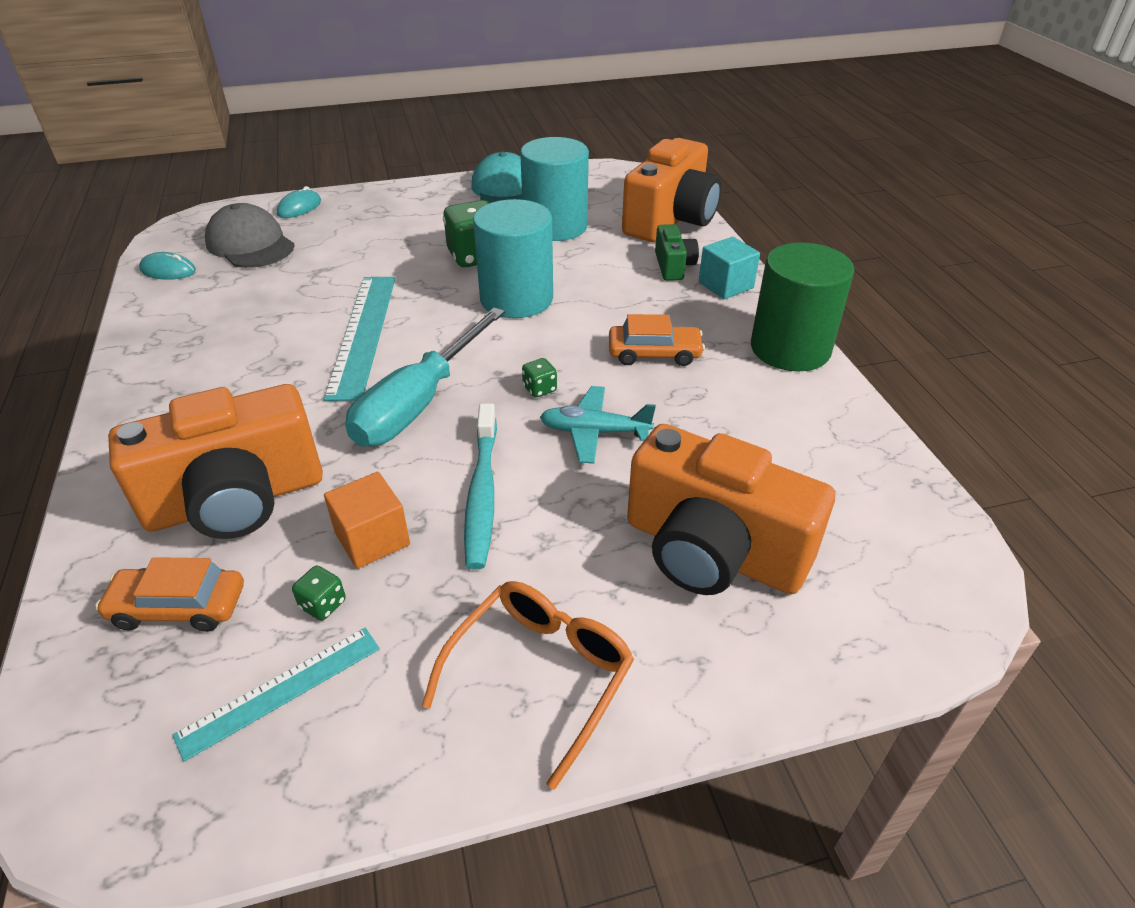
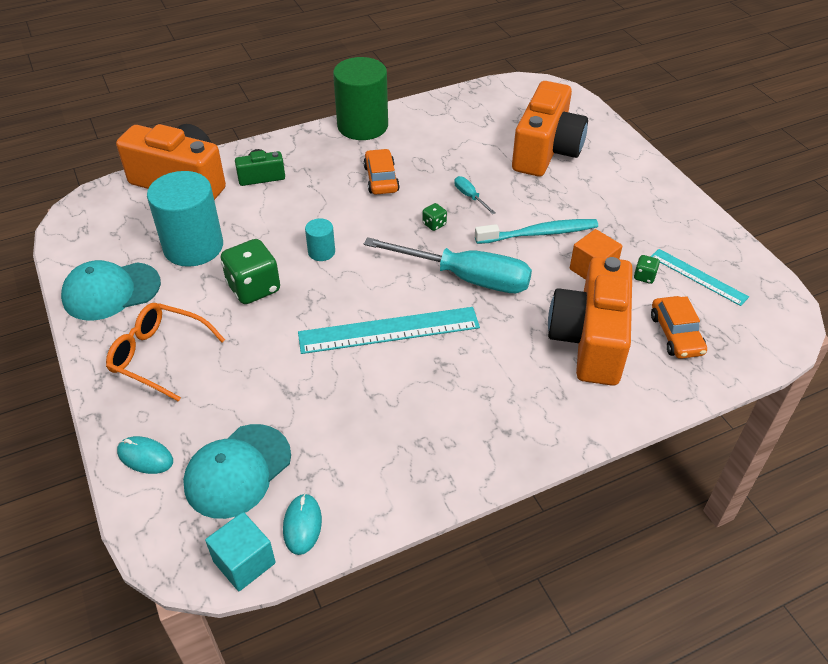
camera: 100 degrees left, 5 degrees up
orange camera [108,384,323,539] -> orange camera turned 135 degrees counterclockwise [548,257,633,386]
grey cap [205,203,295,268] -> turquoise cap [183,424,291,519]
orange glasses [422,581,634,790] -> orange glasses moved to [106,303,225,402]
turquoise cylinder [473,199,553,318] -> turquoise cylinder [305,218,335,261], size x0.45
turquoise plane [540,386,656,464] -> turquoise screwdriver [454,176,496,214]
turquoise cube [699,237,760,299] -> turquoise cube moved to [205,512,276,591]

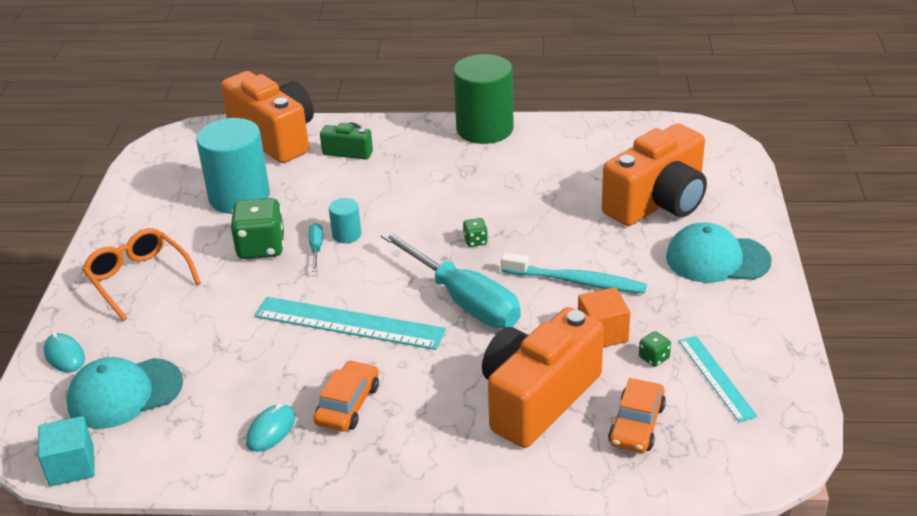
camera: 30 degrees right, 10 degrees down
turquoise cap [61,260,161,321] -> turquoise cap moved to [666,223,772,283]
turquoise mouse [283,493,322,555] -> turquoise mouse moved to [246,403,295,452]
orange car [363,149,400,195] -> orange car moved to [313,360,379,432]
turquoise screwdriver [454,176,496,214] -> turquoise screwdriver moved to [309,223,323,272]

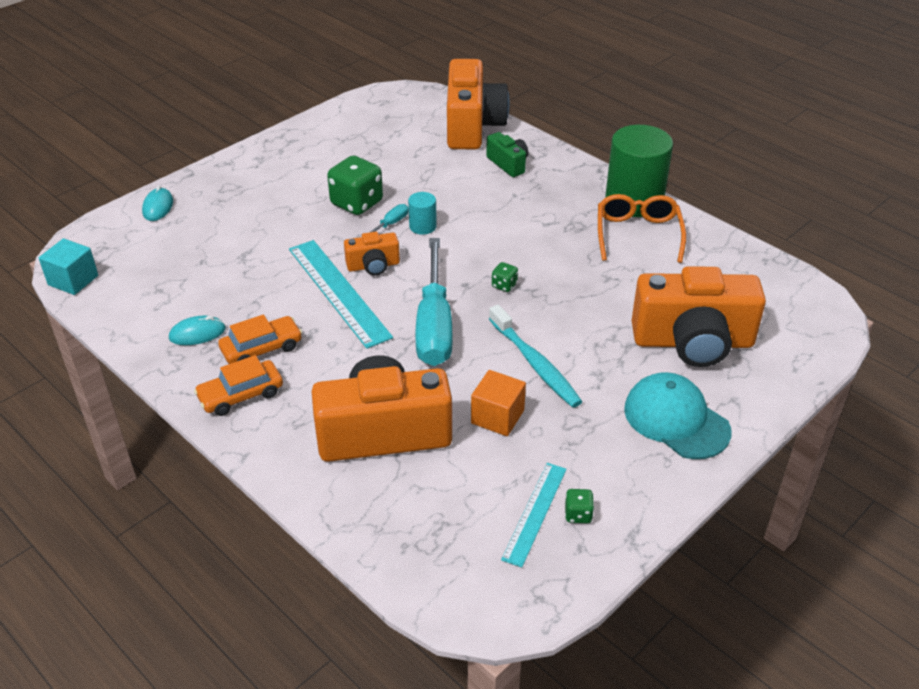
camera: 40 degrees right, 5 degrees up
turquoise cap [67,357,183,429] -> none
orange glasses [82,228,201,321] -> orange glasses moved to [598,194,686,263]
turquoise cylinder [196,118,270,214] -> none
orange car [608,378,666,453] -> orange car moved to [194,355,283,416]
green dice [639,331,671,367] -> green dice moved to [565,489,594,523]
none -> orange camera [344,232,400,276]

